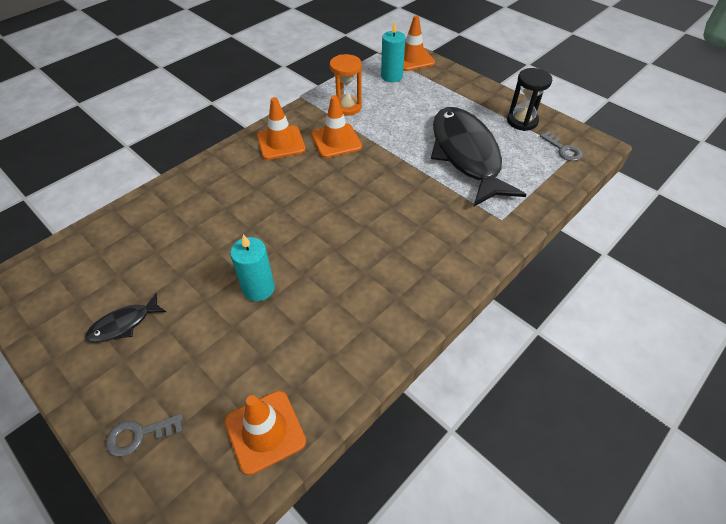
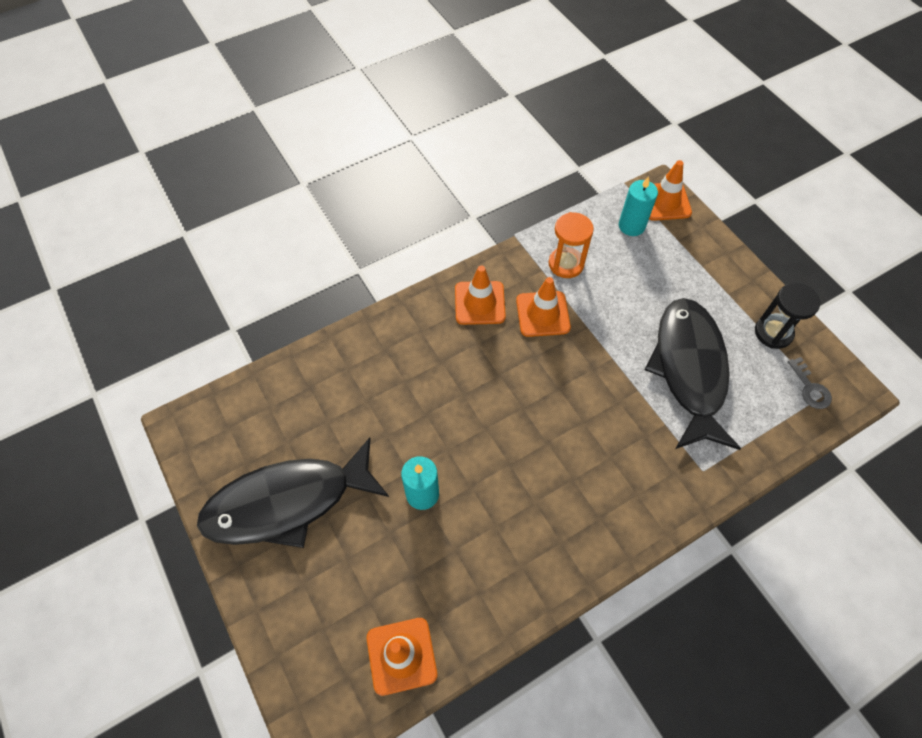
camera: 15 degrees right, 10 degrees up
black fish [86,293,166,343] -> black fish [197,438,389,548], size x2.44
grey key [106,414,183,457] -> none

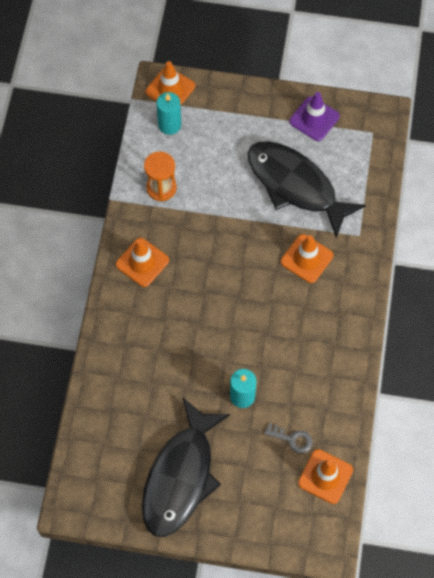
camera: 50 degrees left, 5 degrees up
orange traffic cone [516,277,571,337] -> orange traffic cone moved to [281,234,333,283]
black hourglass [755,283,820,349] -> purple traffic cone [289,92,340,141]
grey key [788,357,832,409] -> grey key moved to [265,423,313,453]

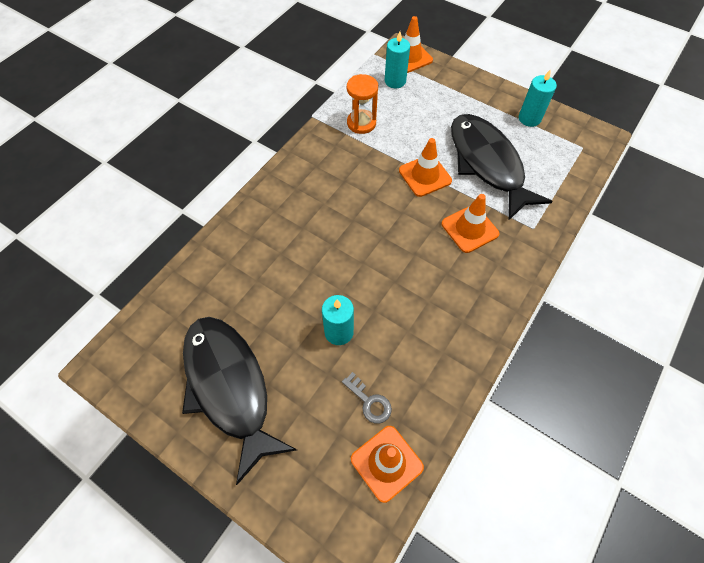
camera: 25 degrees right, 5 degrees down
orange traffic cone [116,238,169,287] -> orange traffic cone moved to [399,138,452,197]
black fish [142,398,230,537] -> black fish turned 105 degrees clockwise [182,317,297,485]
purple traffic cone [289,92,340,141] -> turquoise candle [519,70,557,127]

